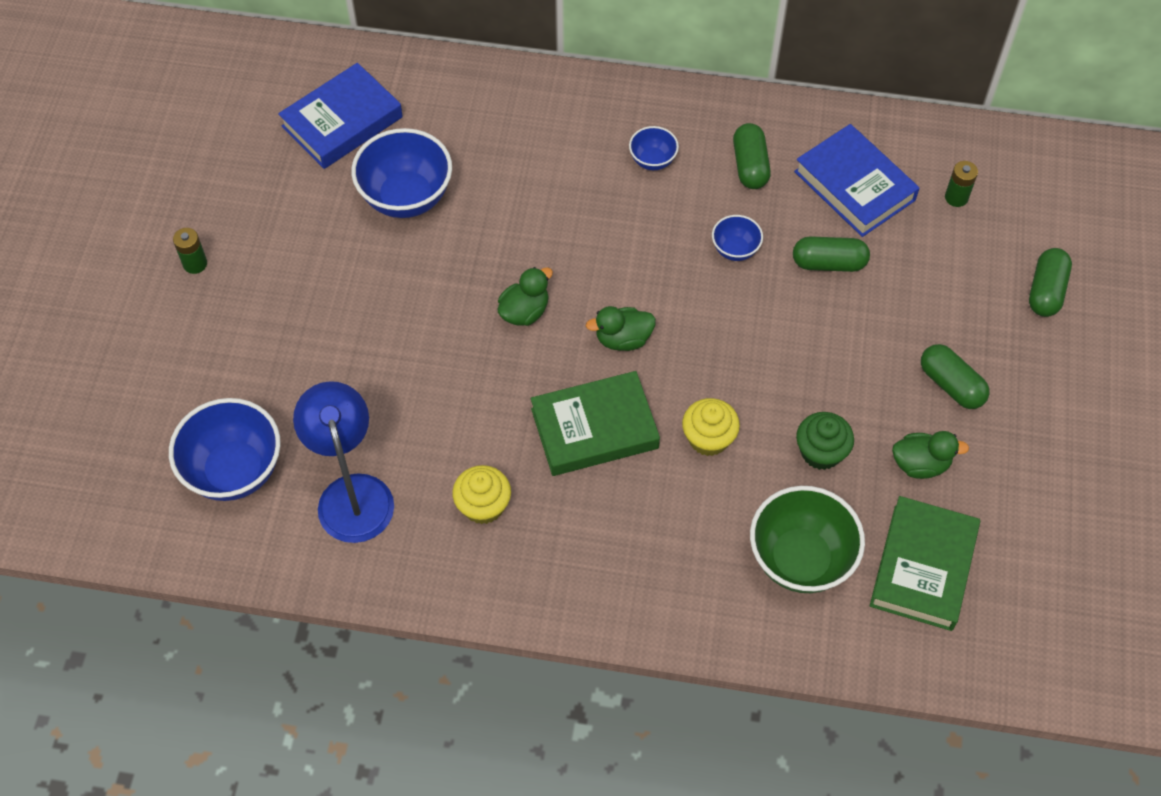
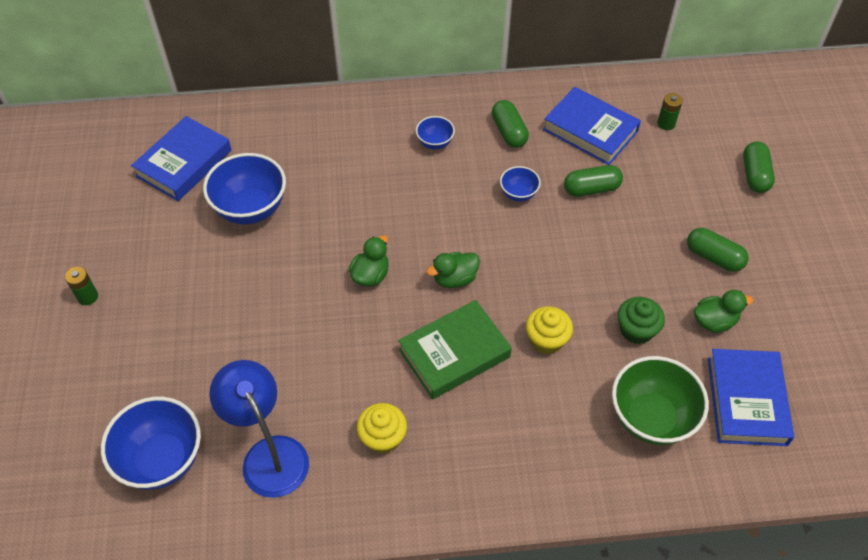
camera: 15 degrees left, 5 degrees down
green book [870,496,980,631] -> blue book [708,349,794,446]

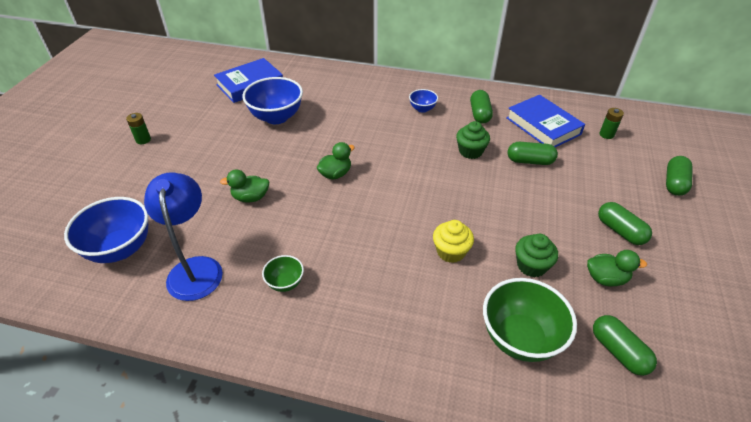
camera: 20 degrees right, 10 degrees down
yellow cupcake [357,403,407,454] -> green bowl [262,255,304,292]
green book [398,300,512,399] -> none
green duck [426,252,480,288] -> green duck moved to [220,169,269,202]
blue bowl [500,166,541,202] -> green cupcake [456,121,490,159]
blue book [708,349,794,446] -> green capsule [593,315,657,376]

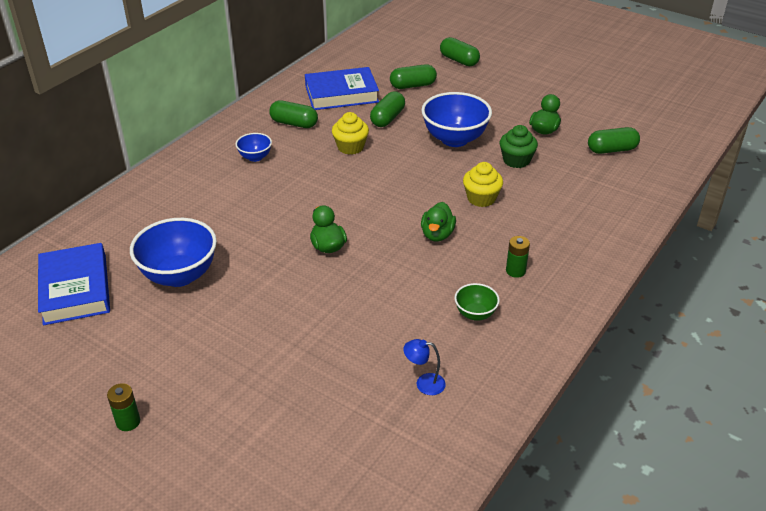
camera: 70 degrees left, 5 degrees down
blue bowl [64,197,148,263] -> blue bowl moved to [421,92,492,147]
blue lamp [144,173,223,301] -> blue lamp [403,339,446,395], size x0.44
green duck [220,169,269,202] -> green duck moved to [421,202,456,242]
green cupcake [456,121,490,159] -> yellow cupcake [332,112,369,155]
green bowl [483,278,577,362] -> none
green capsule [598,202,652,245] -> green capsule moved to [390,64,437,89]
green battery [599,108,624,139] -> green battery moved to [506,236,530,278]

